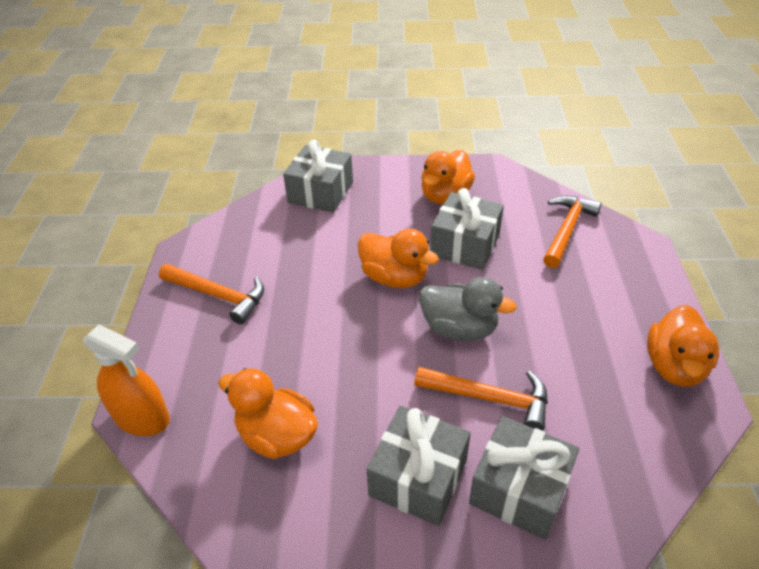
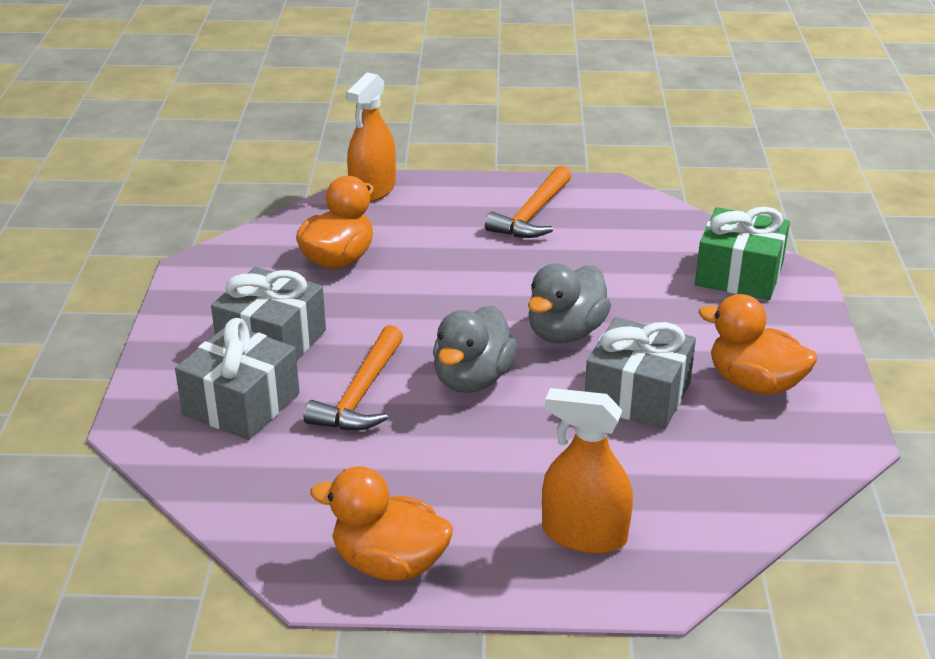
camera: 90 degrees right, 10 degrees down
grey gift [283,140,353,213] -> green gift [695,207,790,300]
orange duck [358,229,439,288] -> grey duck [528,263,611,343]
orange hammer [543,195,602,268] -> none
none -> orange spray bottle [542,388,633,554]

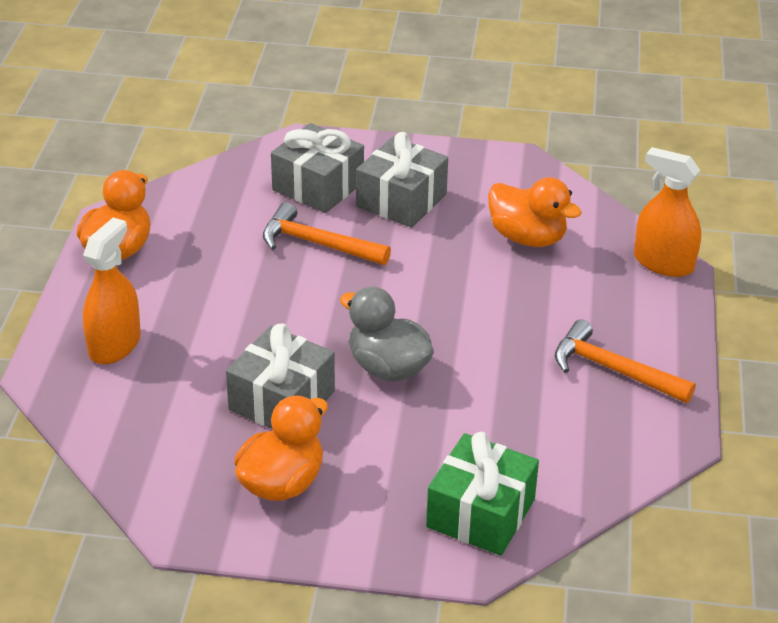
camera: 95 degrees right, 5 degrees up
grey duck [433,306,517,393] -> none

